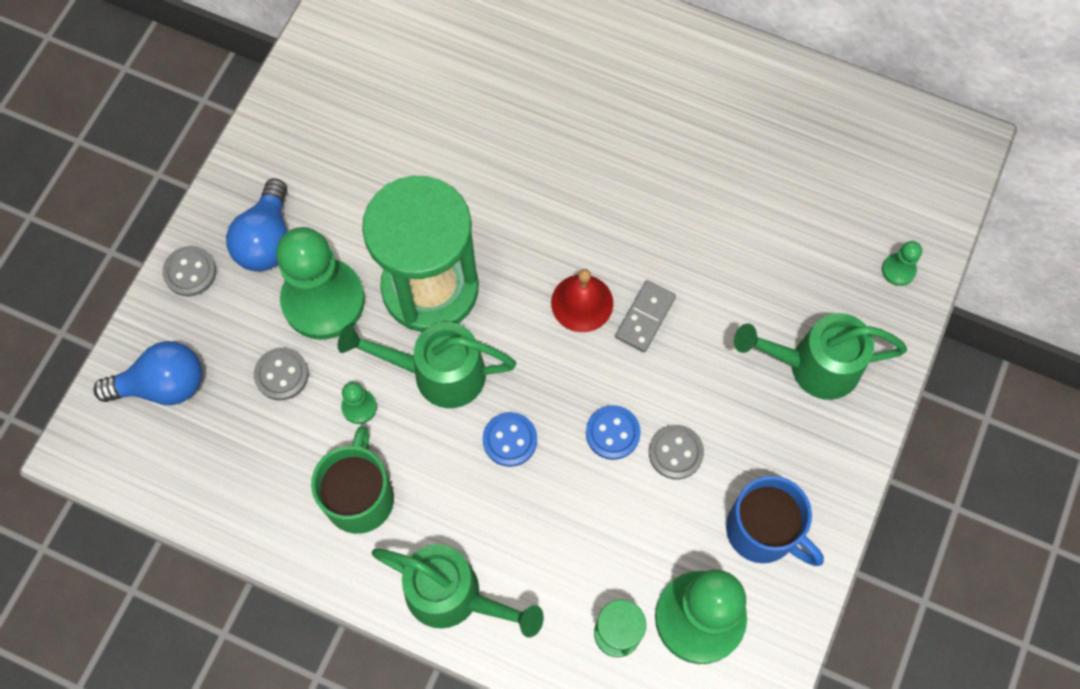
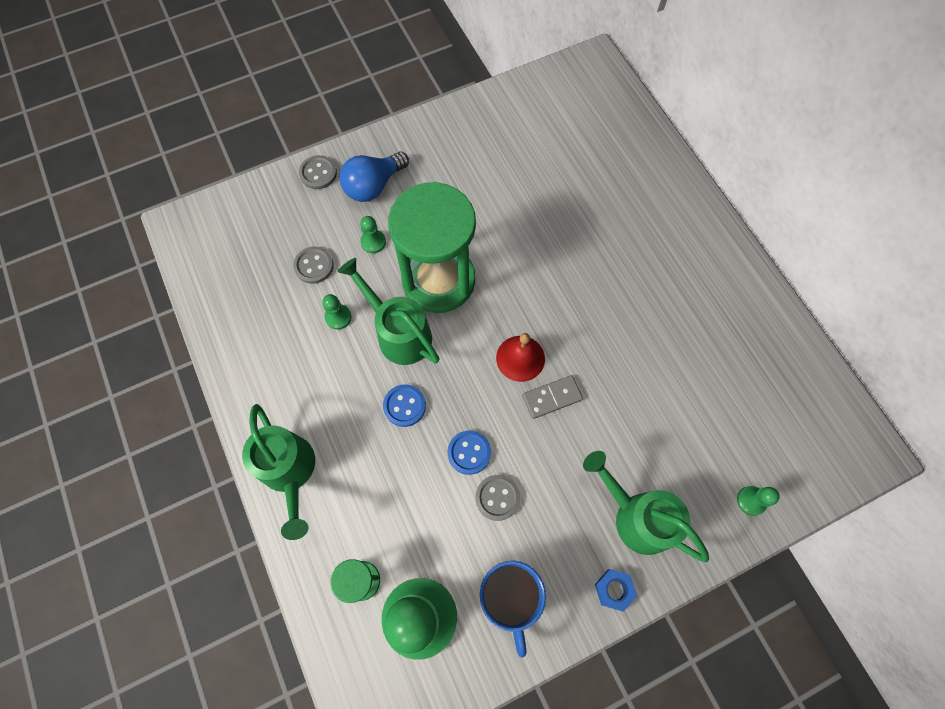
camera: 40 degrees right, 0 degrees up
blue light bulb [93,341,202,405] -> none
green pawn [276,227,365,340] -> green pawn [360,216,386,253], size x0.41
green mug [311,426,394,534] -> none
none -> blue nut [595,569,637,611]

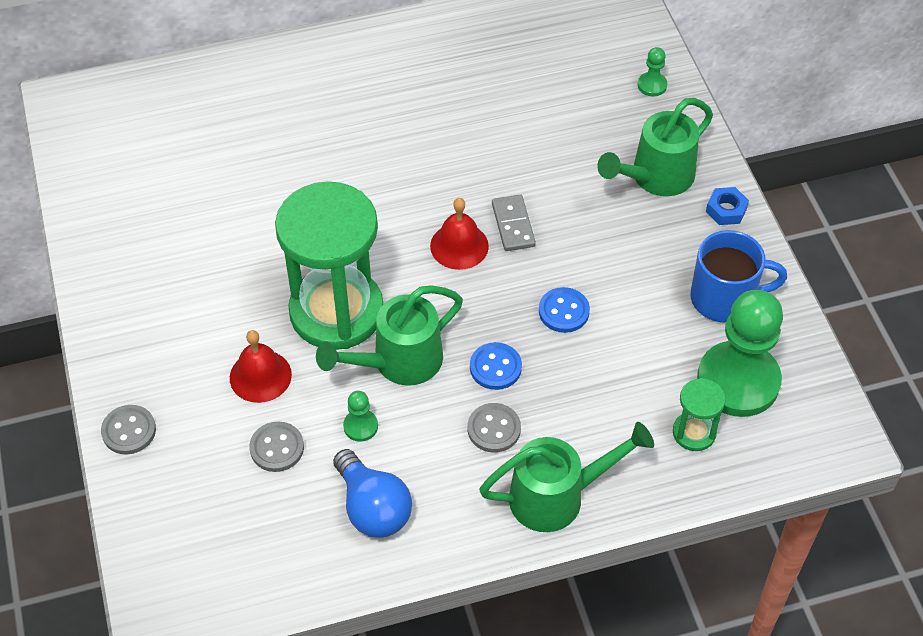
camera: 80 degrees left, 15 degrees down
blue light bulb [339,152,409,202] -> blue light bulb moved to [333,449,412,538]
green pawn [360,216,386,253] -> red bell [230,330,292,403]
grey button [476,475,520,521] -> grey button moved to [468,403,521,452]

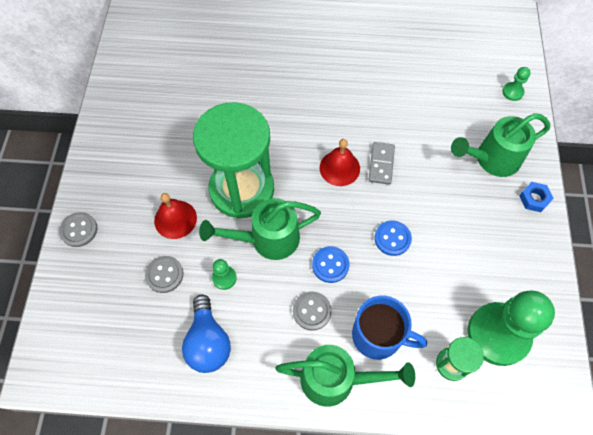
camera: 20 degrees right, 10 degrees up
blue mug [691,230,787,323] -> blue mug moved to [352,296,427,360]

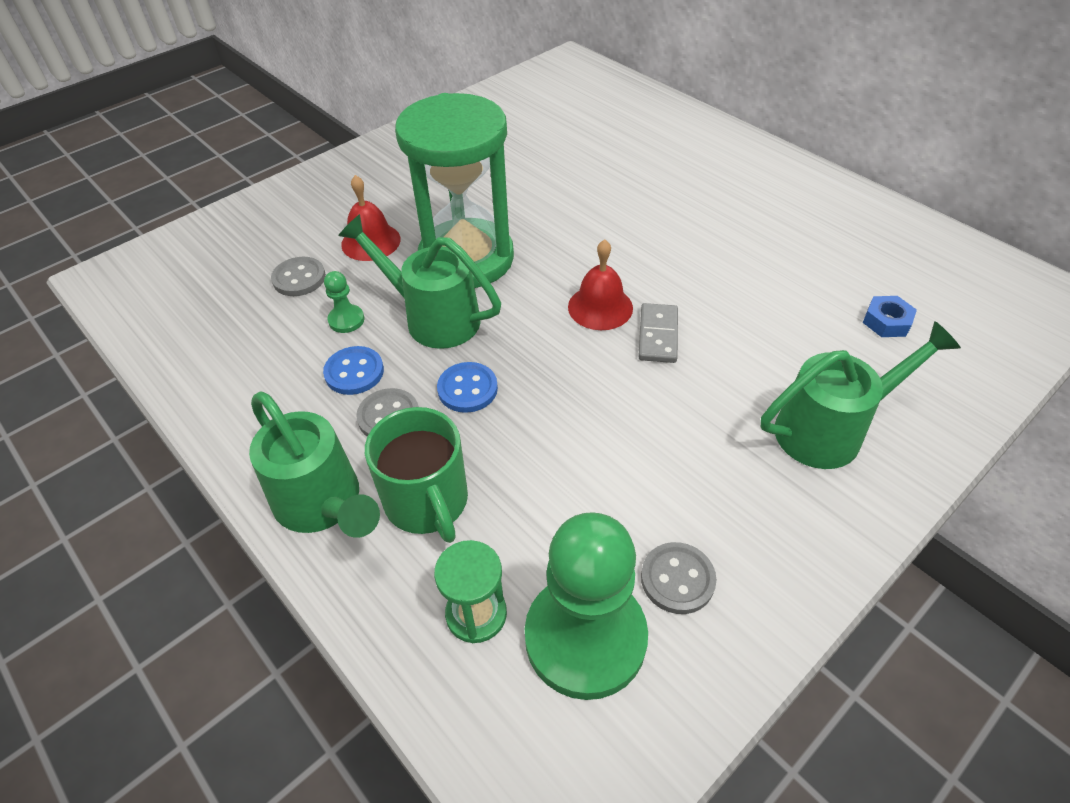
camera: 45 degrees right, 15 degrees down
grey button [59,212,98,247] -> grey button moved to [641,542,716,614]
blue light bulb [182,294,231,373] -> none
blue mug [352,296,427,360] -> green mug [365,407,468,543]
grey domino [369,142,395,185] -> grey domino turned 45 degrees counterclockwise [638,303,678,363]
blue button [375,220,412,256] -> blue button moved to [323,346,384,395]
green watering can [451,113,550,177] -> green watering can turned 135 degrees clockwise [761,321,961,469]
green pawn [502,67,531,101] -> none
blue nut [519,182,554,212] -> blue nut moved to [863,296,917,337]

